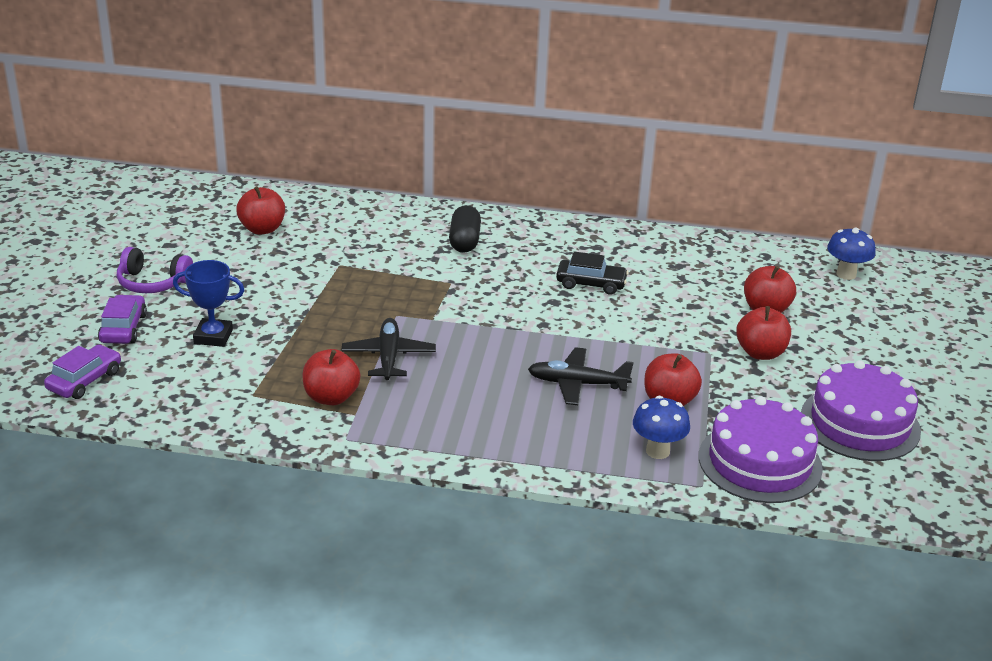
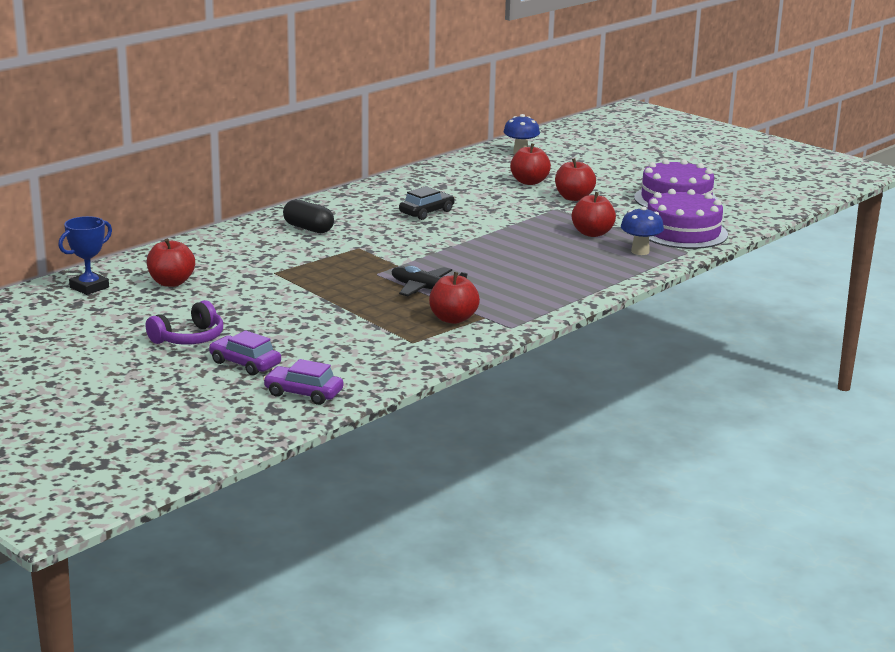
camera: 55 degrees left, 10 degrees down
purple car [44,344,121,399] -> purple car turned 45 degrees counterclockwise [263,359,343,405]
blue trophy [173,260,244,347] -> blue trophy moved to [58,216,112,295]
black plane [528,347,634,405] -> none

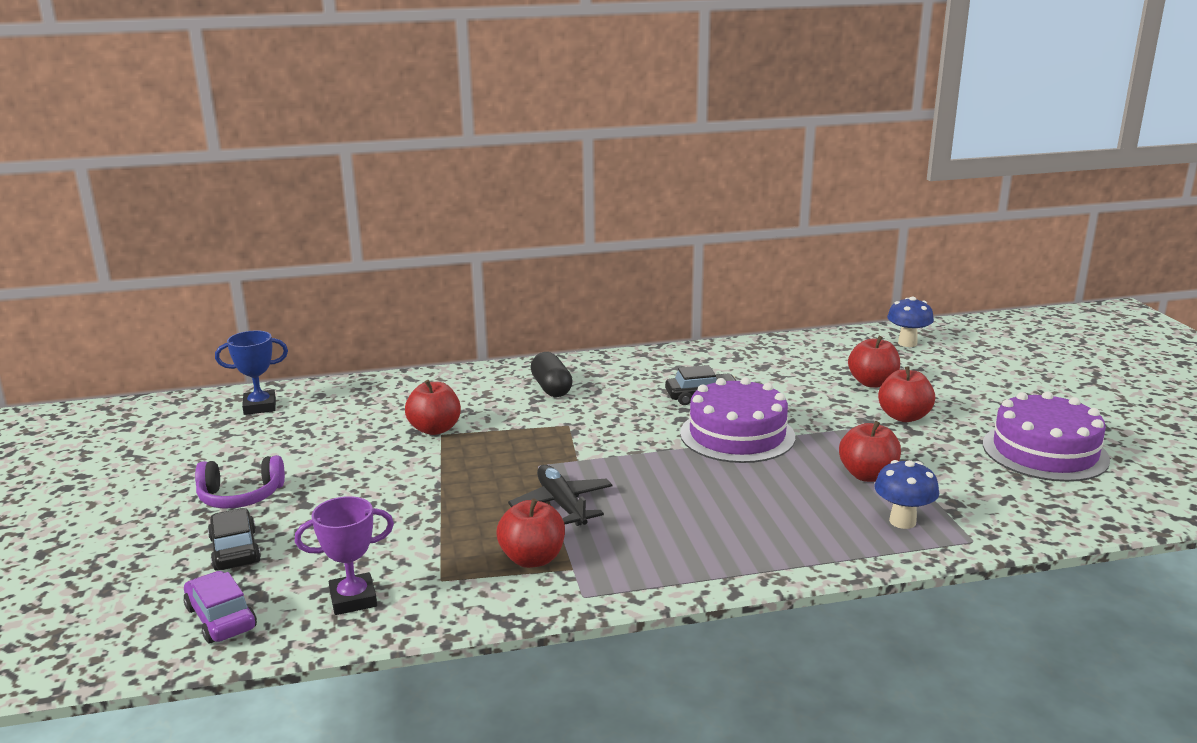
camera: 35 degrees right, 0 degrees up
red apple [147,239,195,287] -> red apple moved to [405,380,461,435]
purple car [209,330,281,375] -> black car [208,508,261,571]
purple cake [648,189,728,249] -> purple cake moved to [680,377,795,463]
none -> purple trophy [295,496,394,615]

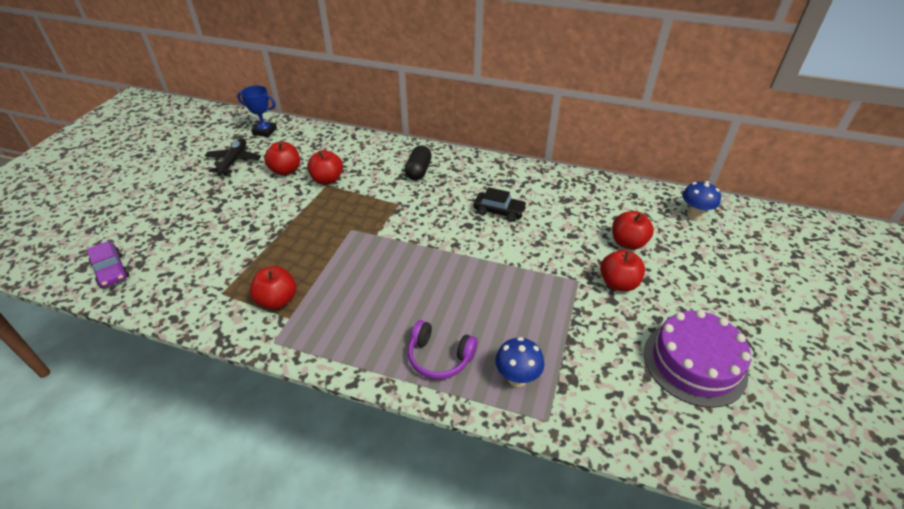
camera: 30 degrees right, 20 degrees up
purple car [183,571,257,643] -> purple car turned 150 degrees clockwise [87,241,129,288]
purple headphones [195,455,285,508] -> purple headphones moved to [408,320,478,379]
black car [208,508,261,571] -> none
purple trophy [295,496,394,615] -> none
black plane [508,465,612,526] -> black plane moved to [205,138,261,175]
purple cake [680,377,795,463] -> none
red apple [839,421,901,482] -> red apple moved to [264,142,300,176]

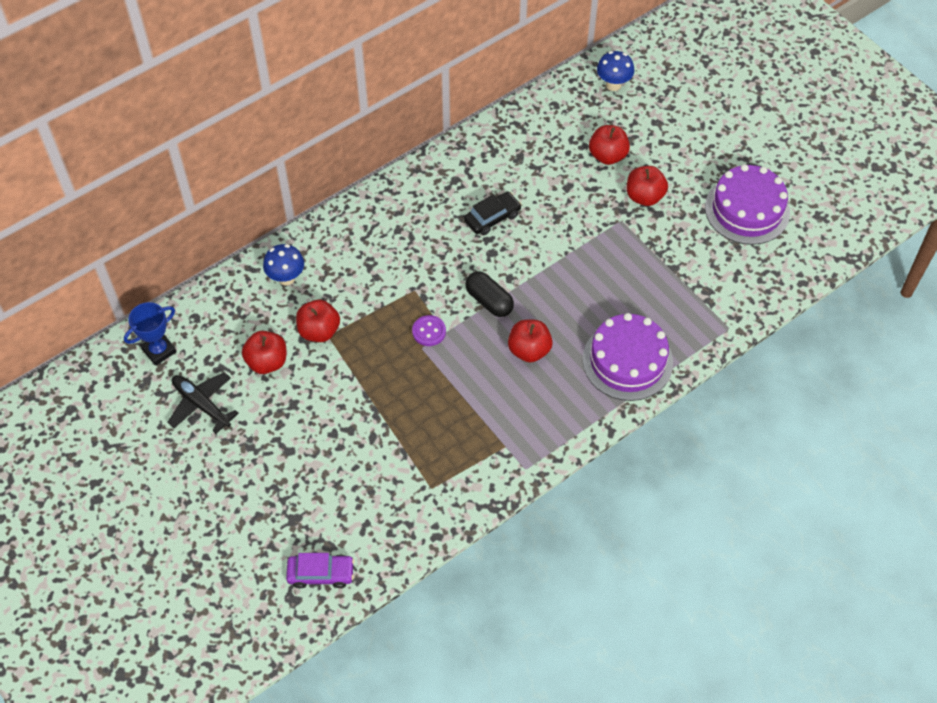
camera: 55 degrees left, 15 degrees up
red apple [250,266,297,309] -> red apple moved to [508,320,553,363]
black capsule [405,145,432,180] -> black capsule moved to [465,271,514,317]
purple headphones [408,320,478,379] -> purple cake [583,313,673,401]
blue mushroom [495,337,545,387] -> blue mushroom moved to [263,244,304,285]
none -> purple button [412,315,446,346]

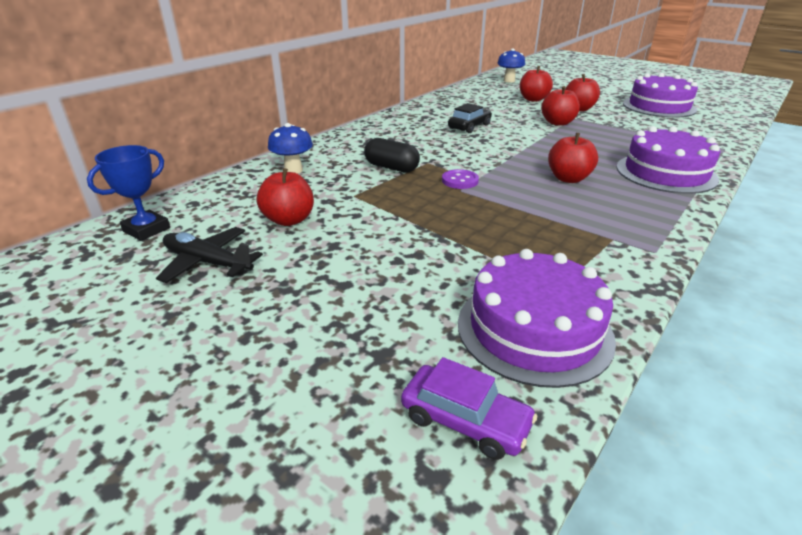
camera: 15 degrees left, 25 degrees down
purple car [286,553,354,588] -> purple car turned 45 degrees clockwise [401,357,537,460]
red apple [296,300,340,342] -> red apple moved to [541,86,580,126]
black capsule [465,271,514,317] -> black capsule moved to [364,138,420,173]
none -> purple cake [458,249,616,388]

